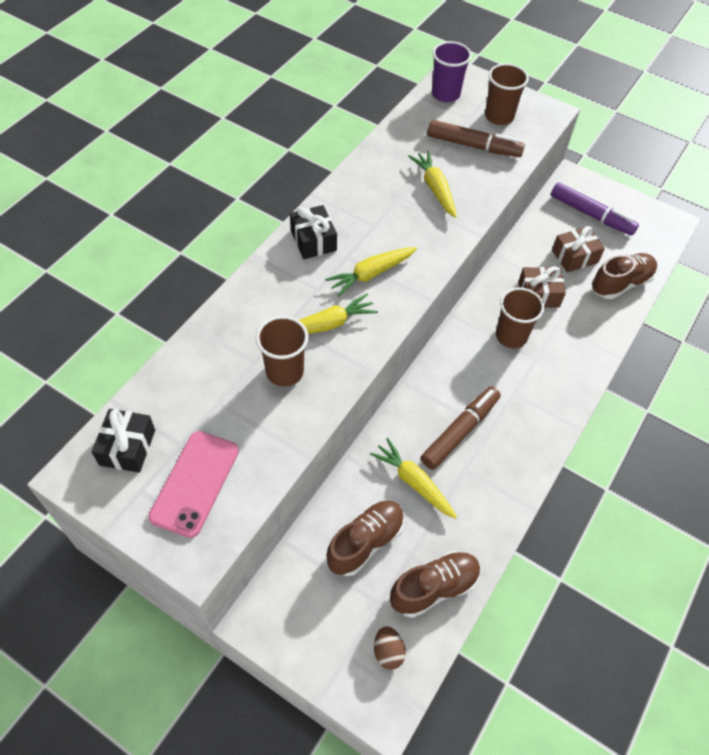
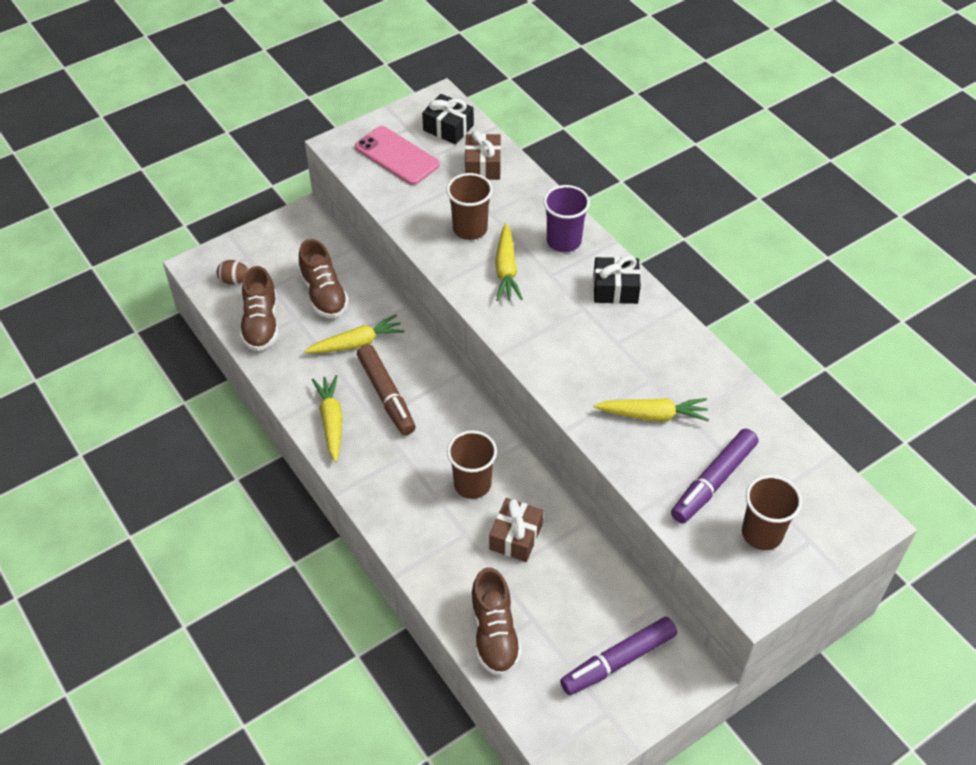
camera: 115 degrees right, 5 degrees down
yellow carrot [325,247,417,297] -> yellow carrot moved to [312,375,342,462]
brown marker [427,120,525,157] -> purple marker [671,428,758,523]
purple cup [432,41,472,102] -> purple cup moved to [543,185,590,252]
brown gift [552,226,605,272] -> brown gift moved to [465,130,501,180]

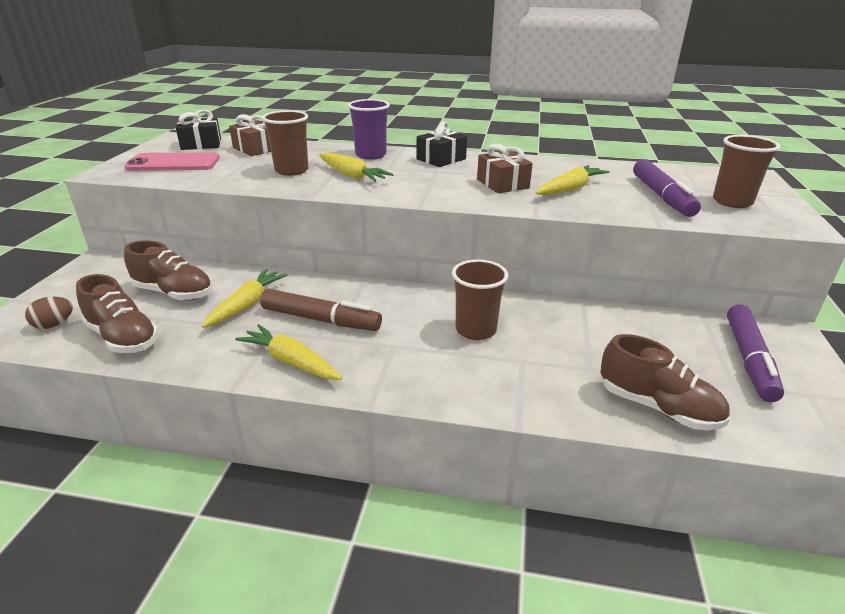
camera: 45 degrees left, 20 degrees down
brown gift [489,498,543,562] -> brown gift moved to [477,144,533,193]

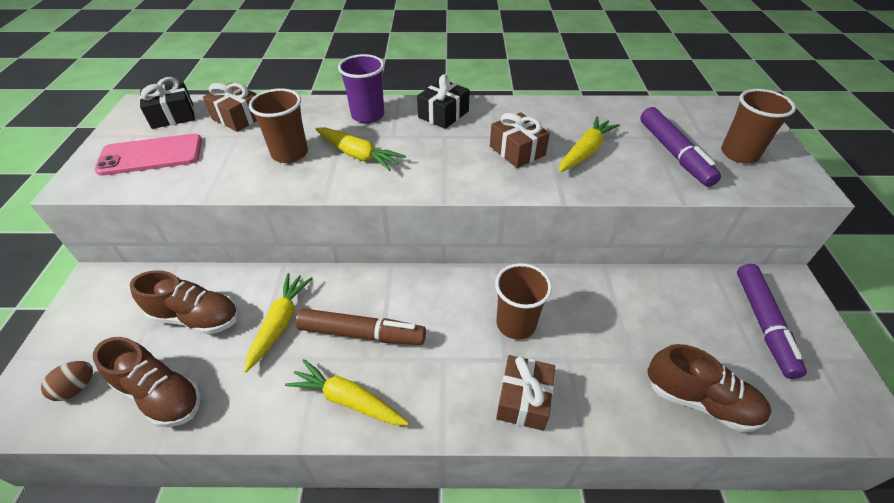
camera: 10 degrees left, 15 degrees up
none -> brown gift [496,355,555,431]

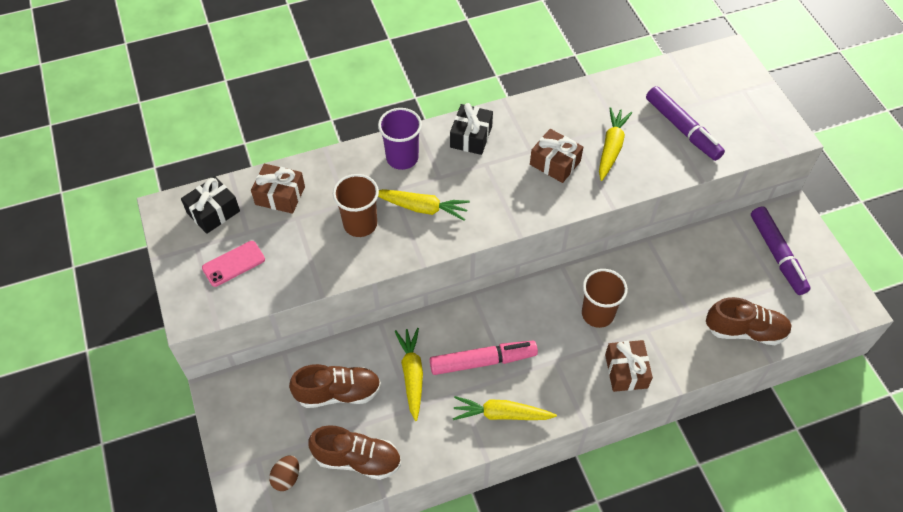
camera: 20 degrees left, 10 degrees up
pink phone [94,134,202,176] -> pink phone [202,241,265,287], size x0.65
brown marker [296,308,426,345] -> pink marker [430,341,538,375]
brown cup [721,89,796,163] -> none

